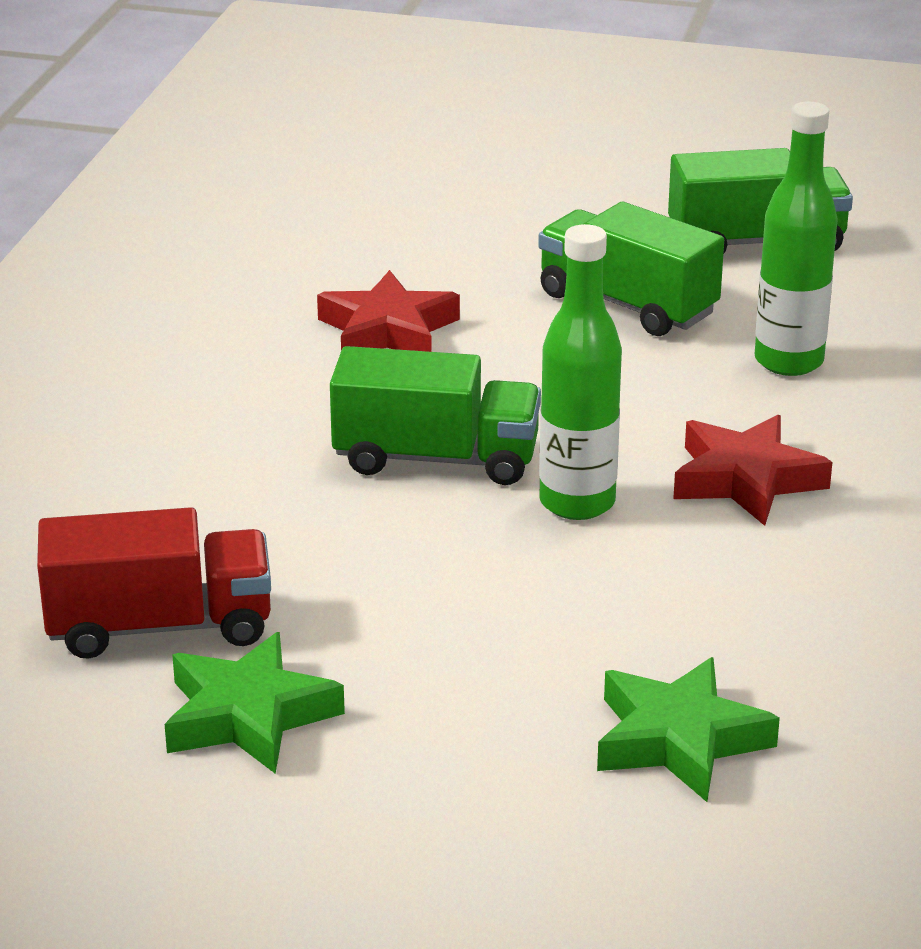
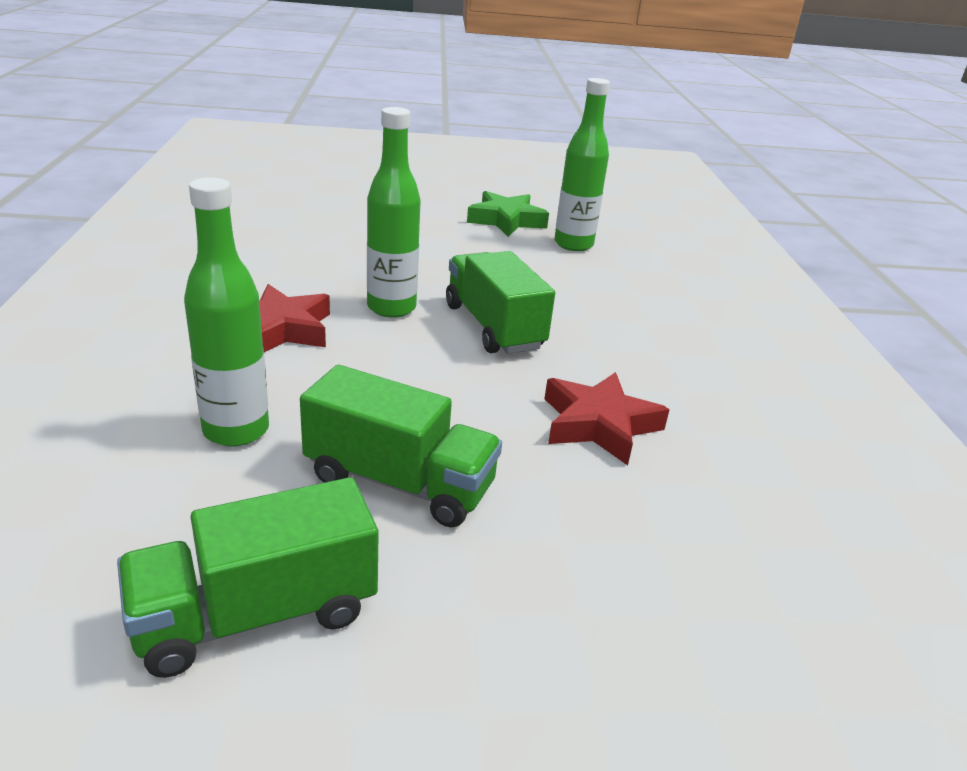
camera: 160 degrees right, 0 degrees up
red truck [37,507,271,659] -> green bottle [554,78,610,251]
green truck [330,346,541,485] -> green truck turned 75 degrees clockwise [446,251,555,354]
green star [597,657,780,802] -> none

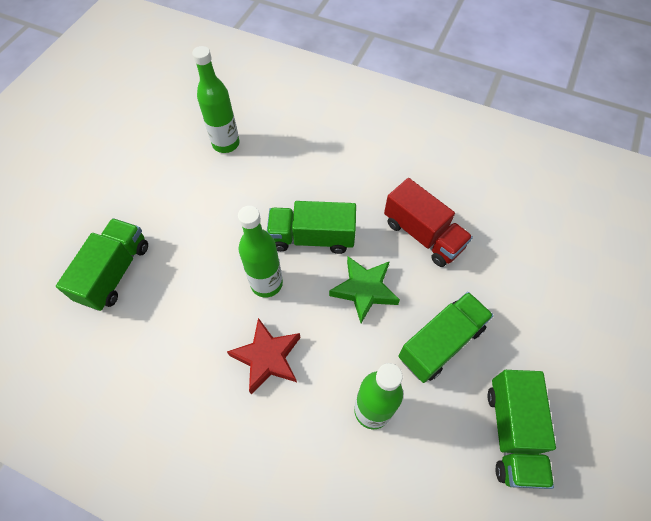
camera: 60 degrees left, 30 degrees up
green star [467,191,549,237] -> green star moved to [329,256,400,323]
red star [545,372,670,465] -> red truck [384,178,473,267]
none -> green truck [56,218,148,311]

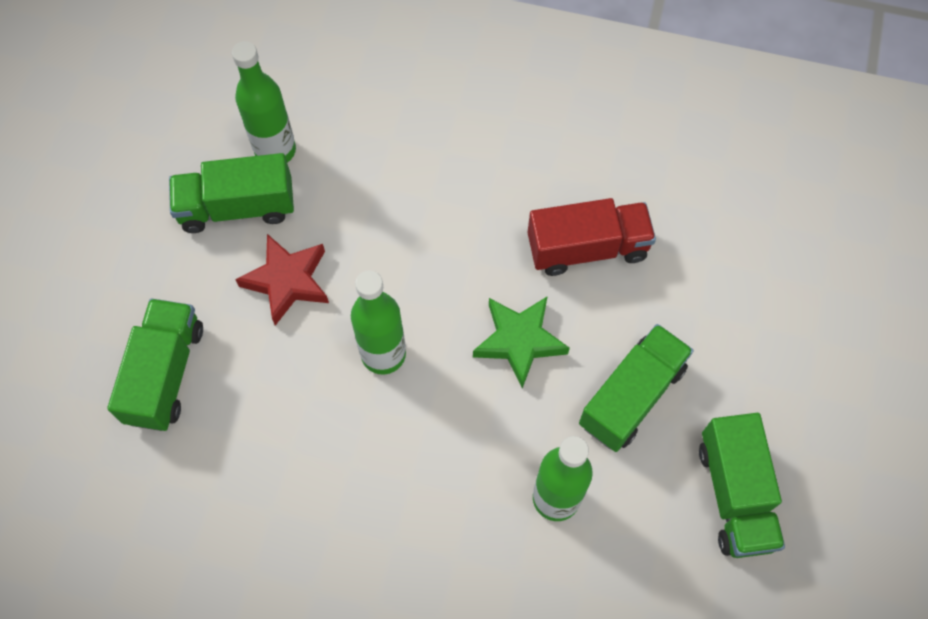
camera: 10 degrees left, 5 degrees up
red star [227,318,300,394] -> red star moved to [235,234,329,326]
green truck [267,201,356,254] -> green truck moved to [169,153,294,233]
red truck [384,178,473,267] -> red truck turned 45 degrees counterclockwise [528,198,656,276]

